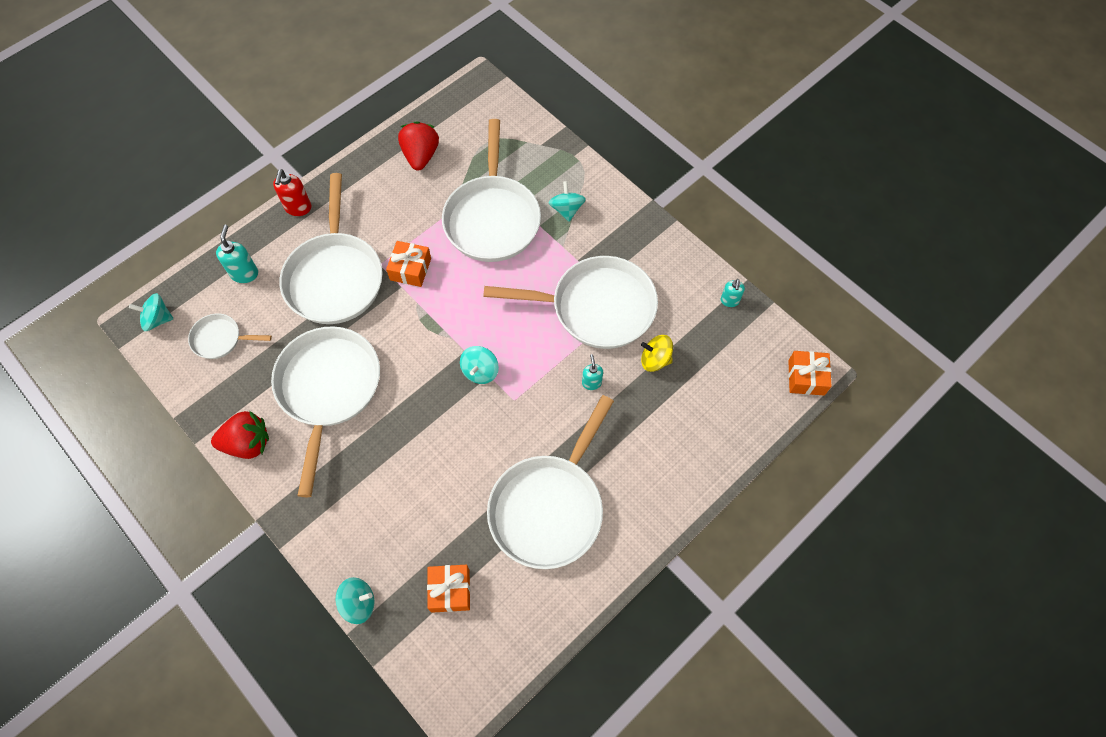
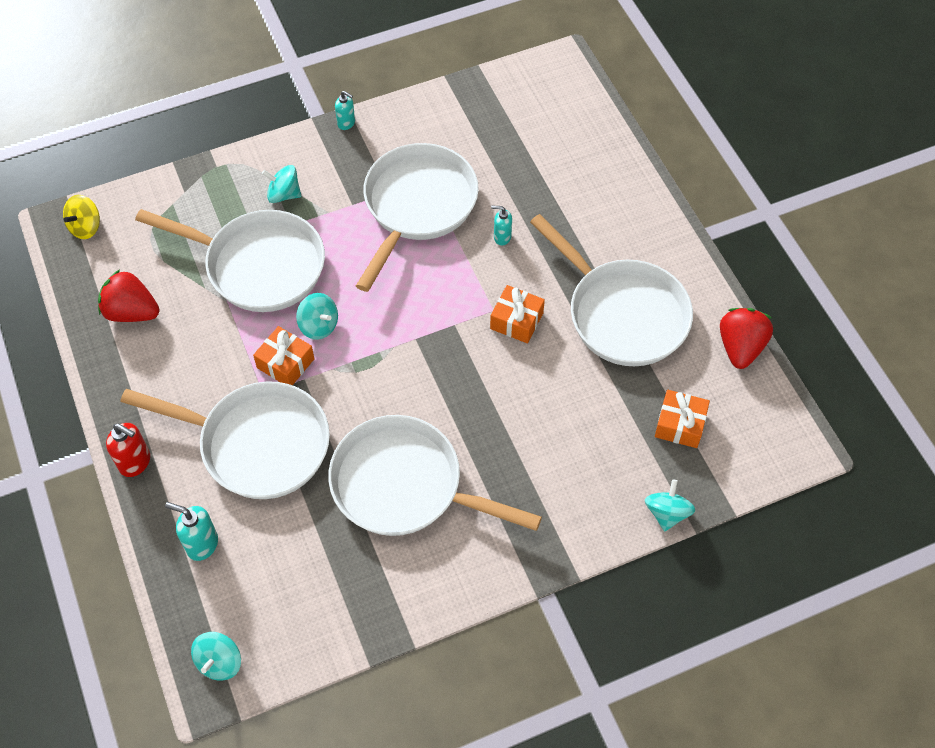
camera: 70 degrees left, 5 degrees down
white pan [188,313,272,359] -> none
red strawberry [211,411,269,459] -> red strawberry moved to [720,308,773,369]
turquoise spinning top [460,346,499,384] -> turquoise spinning top moved to [296,293,338,340]
yellow spinning top [641,335,673,372] -> yellow spinning top moved to [63,195,100,239]
turquoise soap dispenser [721,279,745,307] -> turquoise soap dispenser moved to [335,91,355,130]
orange gift [788,351,831,396] -> orange gift moved to [490,285,545,343]

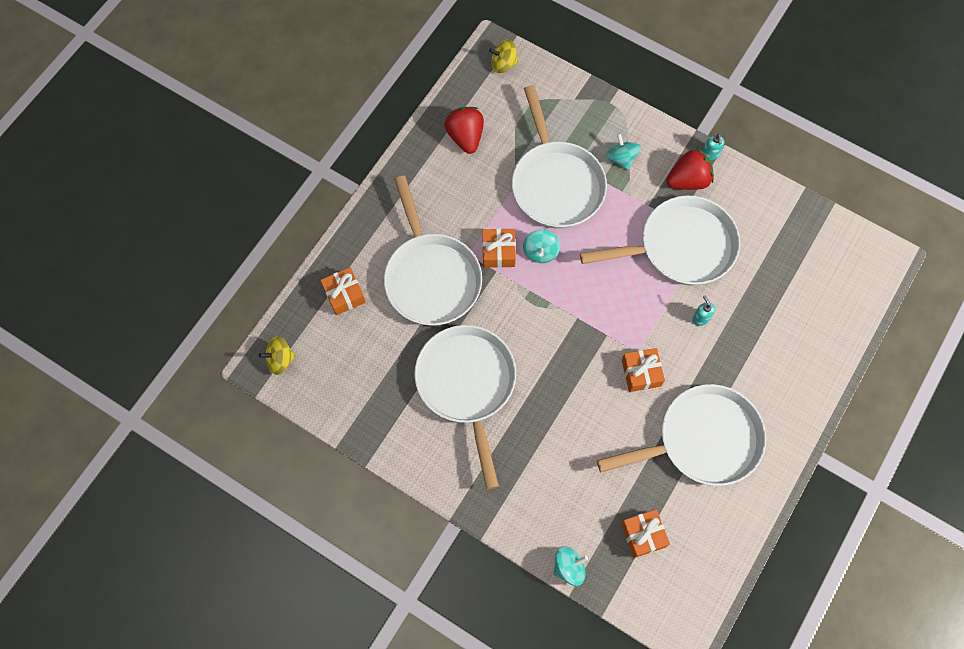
camera: 55 degrees right, 10 degrees up
red soap dispenser [106,423,150,477] -> none
turquoise soap dispenser [165,502,218,561] -> orange gift [320,267,366,315]
turquoise spinning top [191,632,241,681] -> yellow spinning top [259,336,296,375]
white pan [530,214,693,366] -> white pan turned 120 degrees counterclockwise [597,384,766,486]
red strawberry [720,308,773,369] -> red strawberry moved to [666,148,714,190]

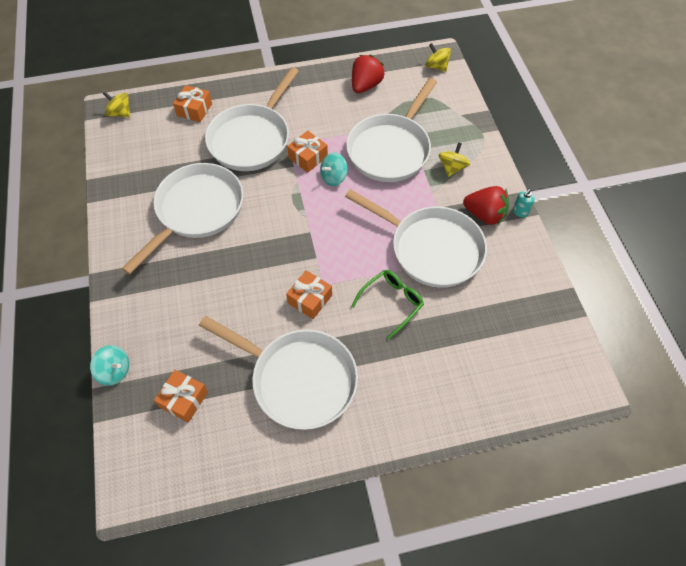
camera: 45 degrees right, 10 degrees down
turquoise spinning top [606,133,641,170] -> yellow spinning top [439,142,470,177]
turquoise soap dispenser [692,295,715,326] -> green glasses [351,270,424,340]

